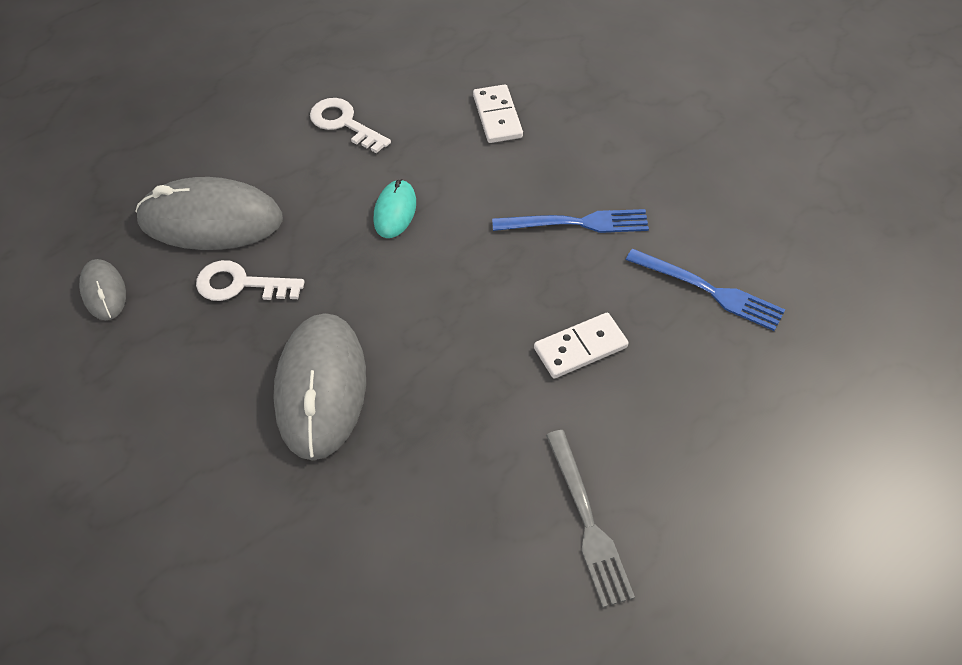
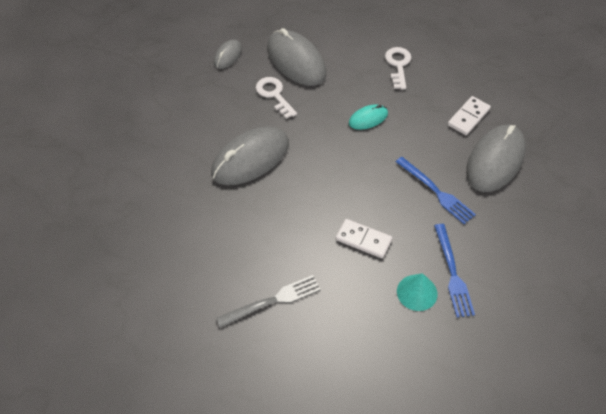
camera: 50 degrees right, 0 degrees up
grey fork [546,430,635,608] -> grey fork turned 150 degrees counterclockwise [216,275,321,327]
none -> turquoise cone [397,273,438,311]
none -> grey mouse [466,125,526,192]

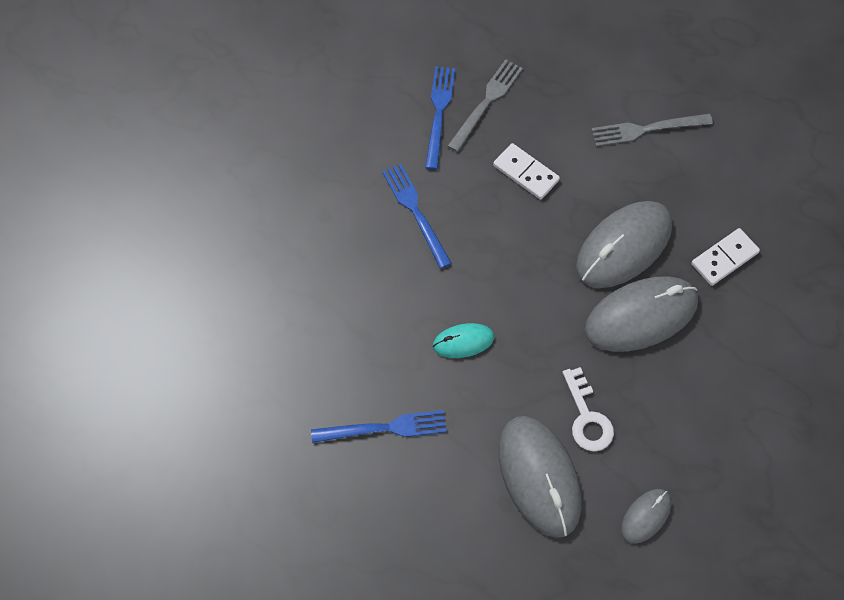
camera: 165 degrees left, 10 degrees up
white key [385,47,411,90] -> blue fork [311,410,447,443]
turquoise cone [397,273,438,311] -> grey fork [448,59,523,152]
white domino [448,96,491,135] -> white domino moved to [691,228,760,286]
grey mouse [466,125,526,192] -> grey mouse moved to [576,201,672,288]

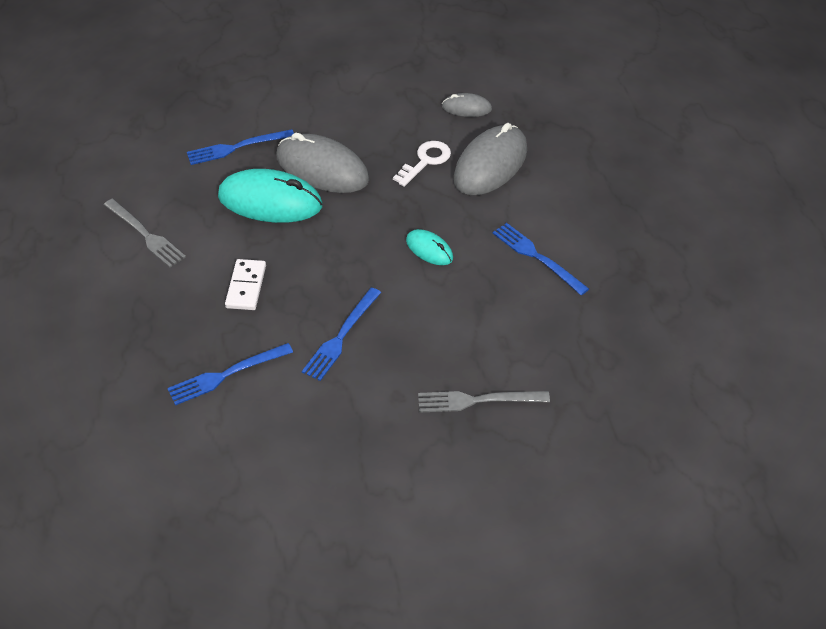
camera: 125 degrees left, 15 degrees down
grey fork [448,59,523,152] -> grey fork moved to [418,391,550,413]
grey mouse [576,201,672,288] -> turquoise mouse [218,169,322,223]
white domino [691,228,760,286] -> blue fork [187,129,294,165]

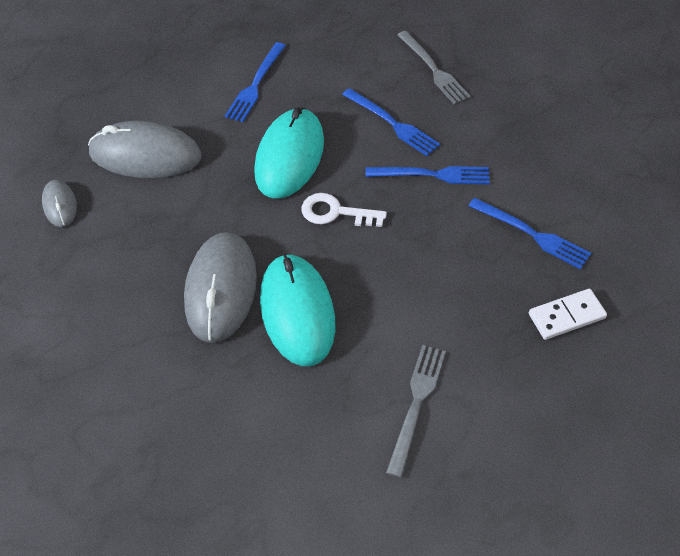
camera: 115 degrees left, 5 degrees up
blue fork [187,129,294,165] -> blue fork moved to [342,88,440,156]
white domino [225,259,266,310] -> white domino moved to [529,289,607,340]
white key [393,141,451,187] -> white key moved to [302,193,387,227]
turquoise mouse [406,229,453,265] -> turquoise mouse [254,107,324,198], size x1.98

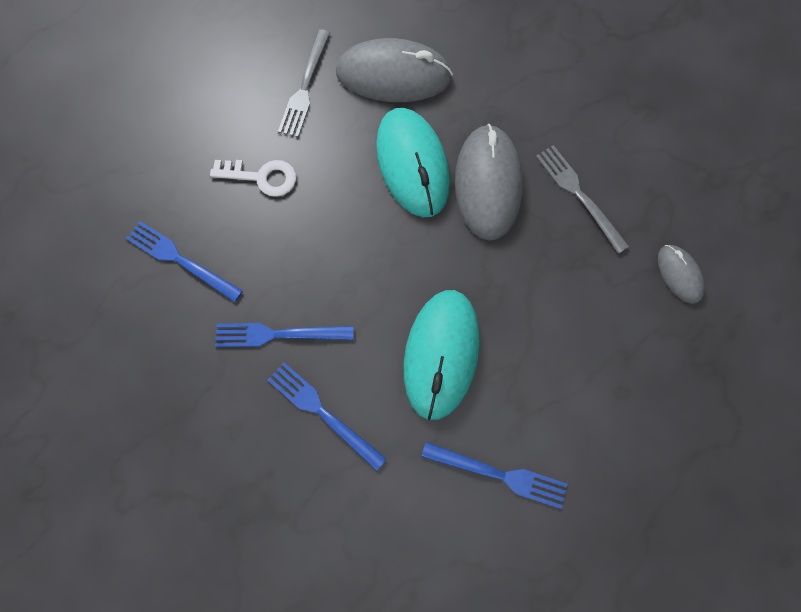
camera: 175 degrees right, 20 degrees up
grey mouse [88,121,201,178] -> grey mouse moved to [336,38,453,102]
blue fork [225,42,286,122] -> blue fork turned 90 degrees clockwise [421,442,568,509]
white key [302,193,387,227] -> white key moved to [210,160,296,197]
grey fork [397,31,471,105] -> grey fork moved to [536,145,629,254]
white domino [529,289,607,340] -> none

